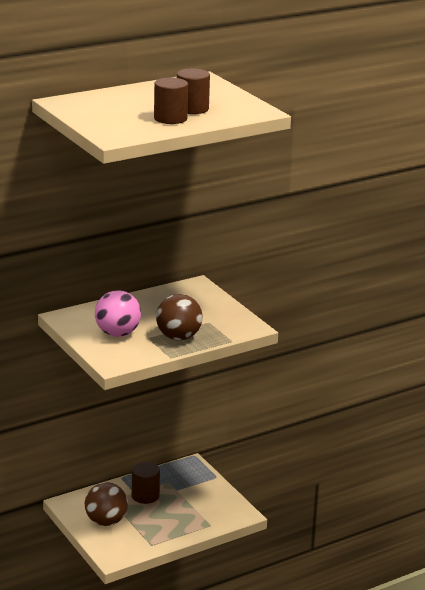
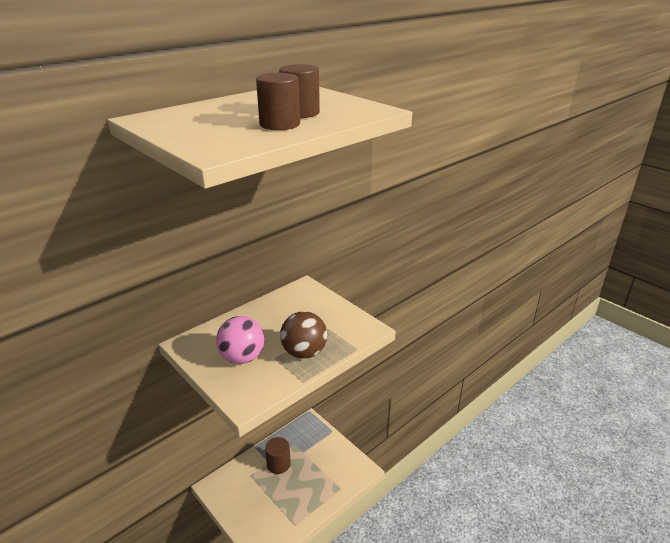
camera: 10 degrees left, 5 degrees up
brown ball [85,482,128,526] -> none

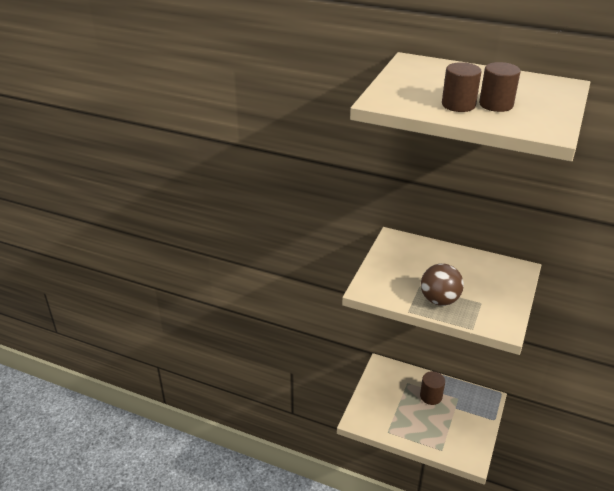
camera: 65 degrees right, 5 degrees up
pink ball [216,316,265,364] -> none

